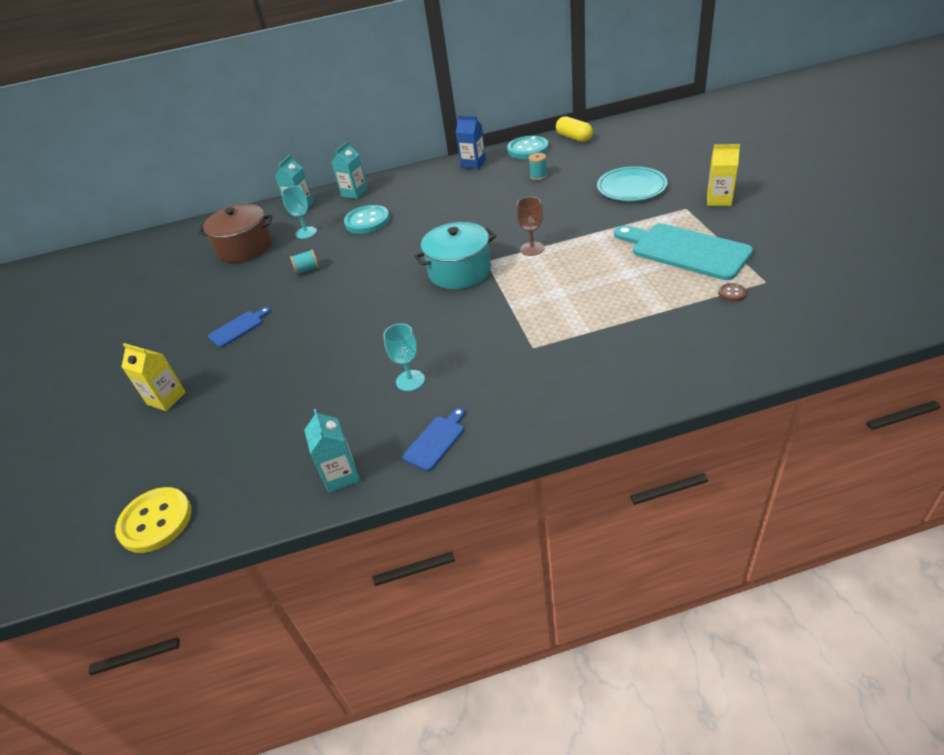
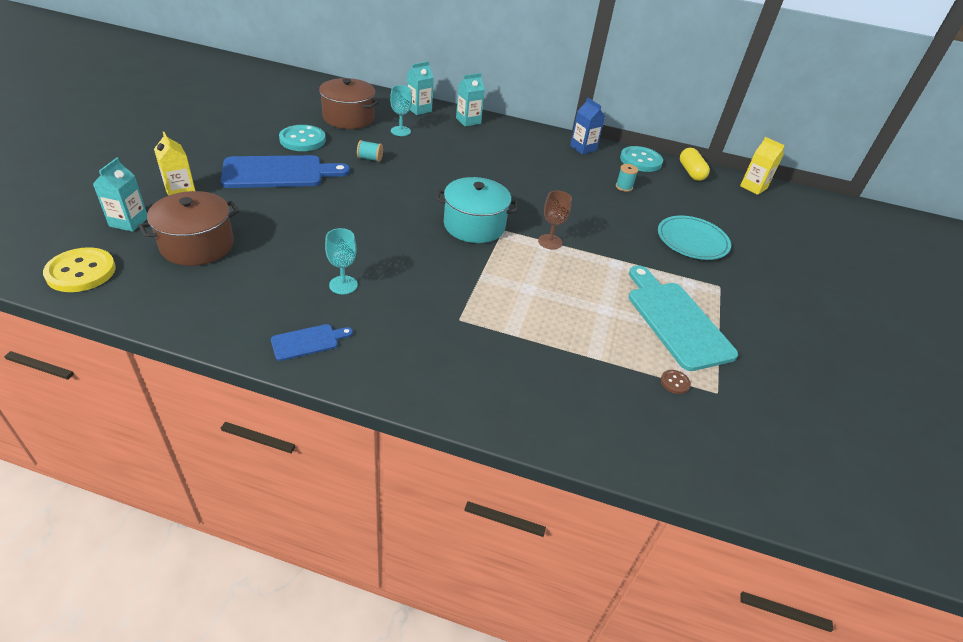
camera: 20 degrees right, 0 degrees up
blue cutting board [208,307,271,347] -> blue cutting board [221,155,350,188], size x2.09
turquoise carton [304,409,360,493] -> turquoise carton moved to [93,158,147,232]
turquoise button [344,205,390,234] -> turquoise button moved to [279,125,326,151]
yellow carton [707,144,740,206] -> yellow carton moved to [740,137,785,195]
none -> brown pot [138,191,240,266]

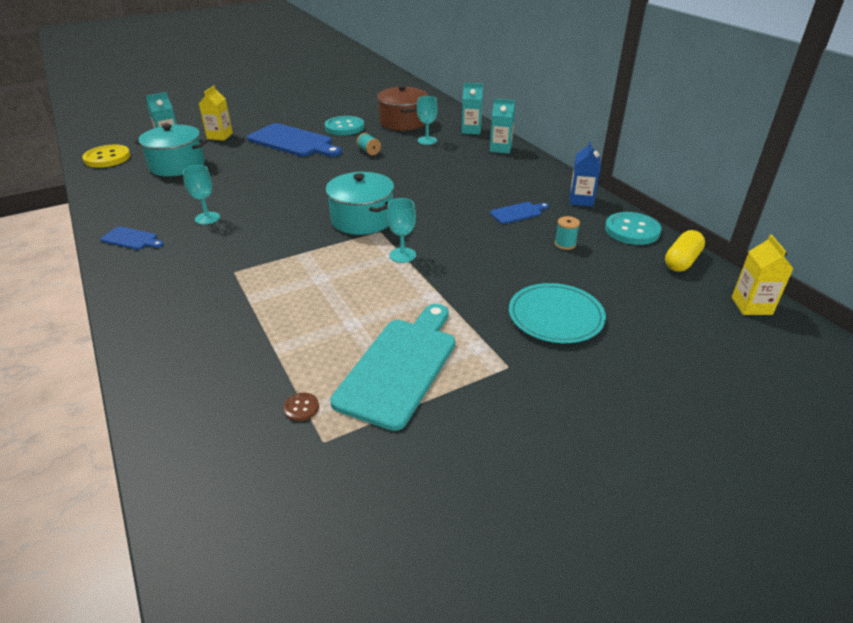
camera: 50 degrees right, 5 degrees down
brown pot [138,191,240,266] -> turquoise pot [134,124,207,177]
brown goblet [538,191,572,250] -> turquoise goblet [387,198,416,263]
none -> blue cutting board [490,202,549,224]

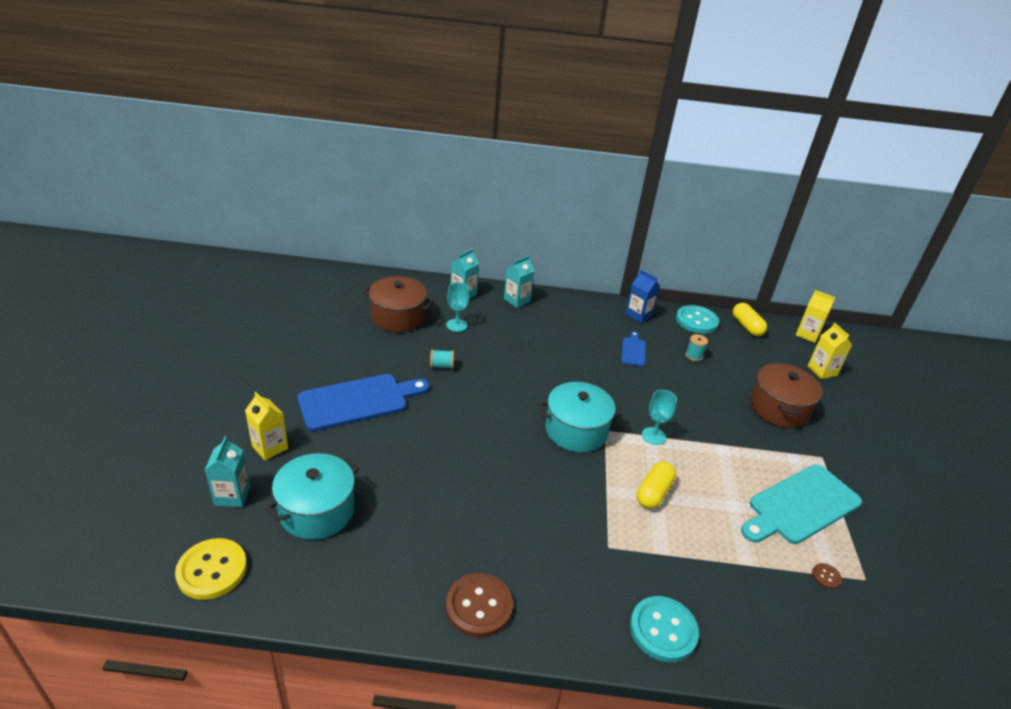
camera: 60 degrees left, 0 degrees up
blue cutting board [100,226,164,250] -> brown button [446,573,513,638]
turquoise goblet [183,165,220,225] -> none
turquoise button [325,116,364,135] -> turquoise button moved to [630,596,699,662]
turquoise cutting board [330,304,455,431] -> turquoise cutting board turned 90 degrees counterclockwise [741,465,862,544]
turquoise plate [509,283,606,343] -> brown pot [750,363,822,428]
none -> yellow capsule [637,461,676,509]
none -> yellow carton [808,323,852,379]

